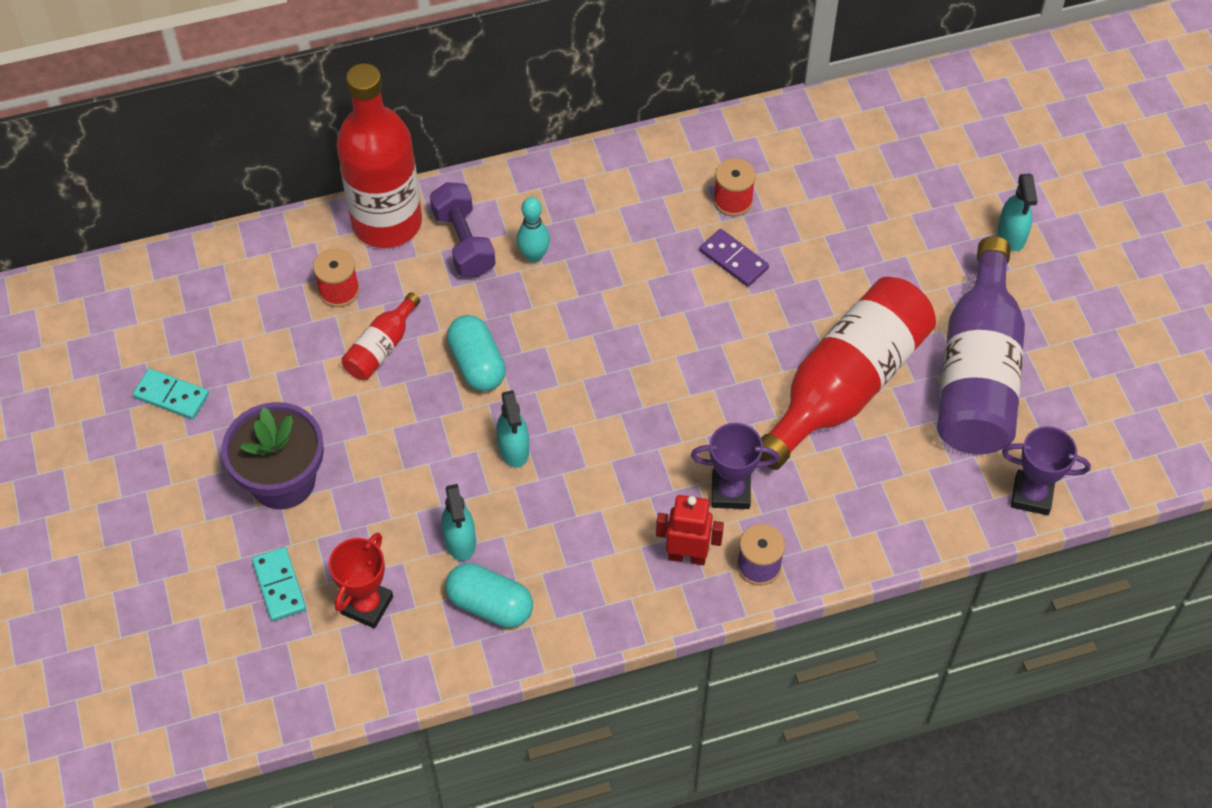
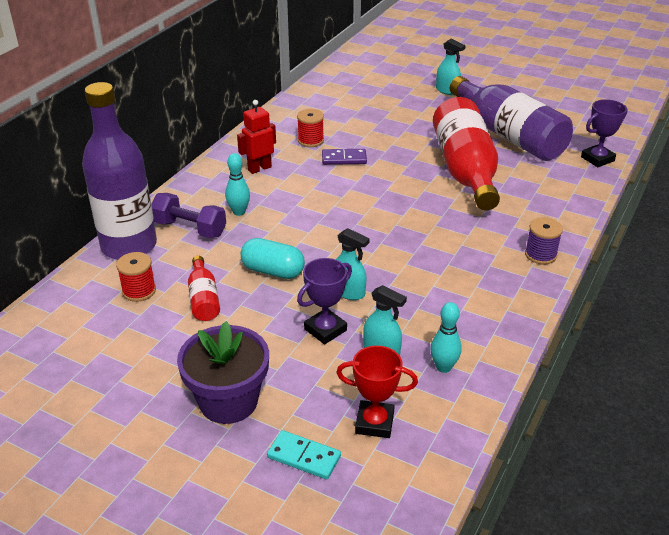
camera: 45 degrees left, 20 degrees down
turquoise domino [133,368,209,419] -> none
red trophy [329,533,393,629] -> red trophy turned 60 degrees counterclockwise [336,346,418,438]
red bottle [336,63,422,248] -> purple bottle [82,82,157,260]
turquoise capsule [445,563,533,628] -> turquoise bowling pin [430,302,462,373]
red robot [656,495,724,565] -> red robot moved to [237,100,276,174]
purple trophy [691,423,779,509] -> purple trophy moved to [297,258,352,345]

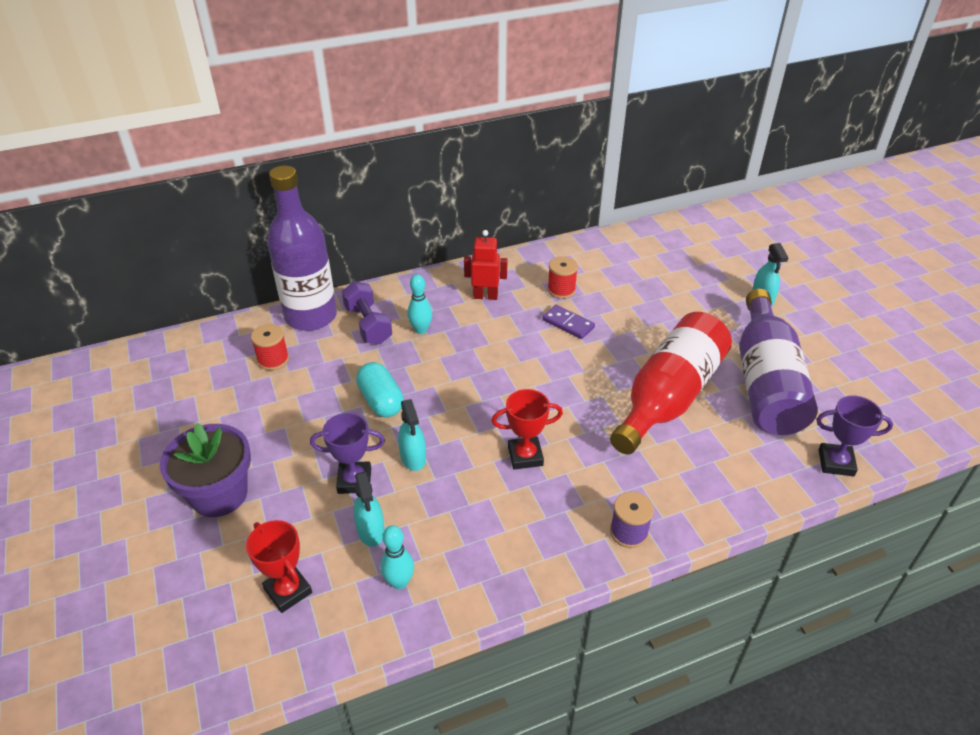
camera: 40 degrees right, 5 degrees up
red bottle [188,256,220,321] -> none
turquoise domino [267,430,341,479] -> none
none -> red trophy [492,389,563,470]

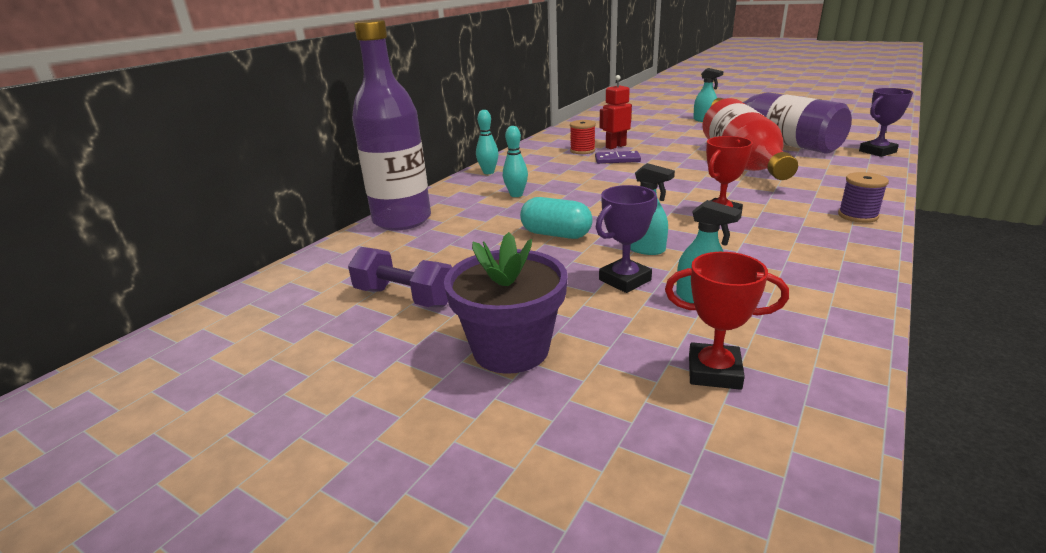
camera: 35 degrees left, 15 degrees down
red spool [251,324,289,370] -> none
purple dumbbell [342,281,392,344] -> purple dumbbell moved to [348,247,452,307]
turquoise bowling pin [380,525,414,589] -> turquoise bowling pin moved to [476,110,499,174]
red robot [464,230,507,300] -> red robot moved to [600,75,632,149]

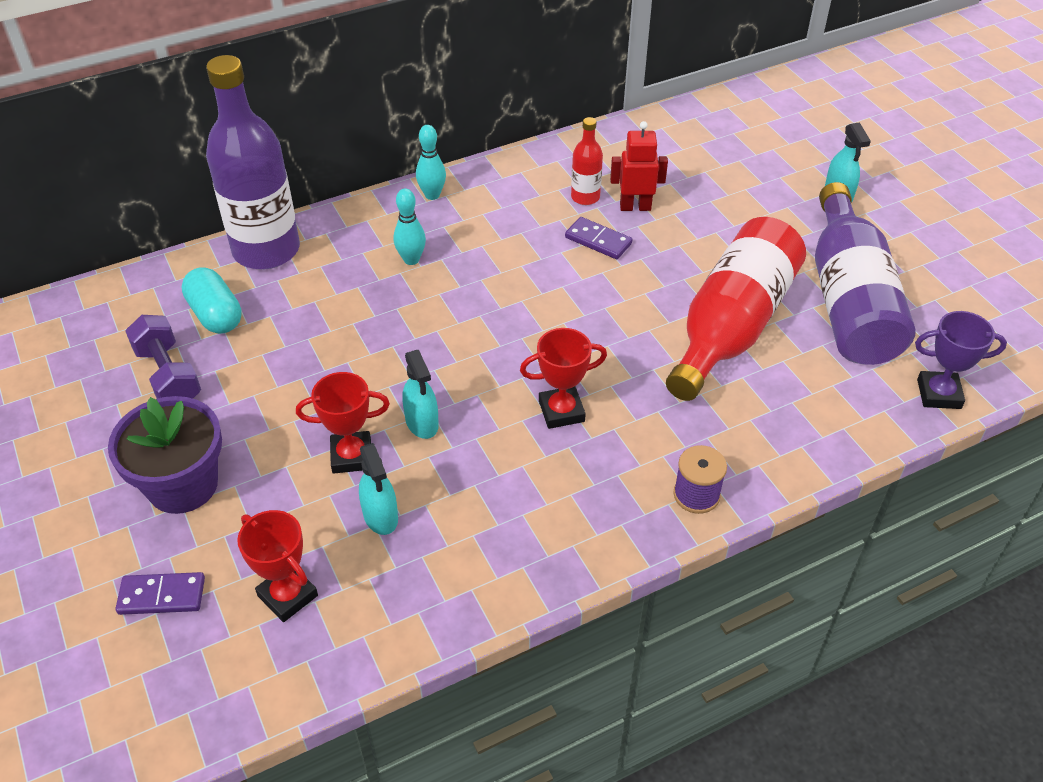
camera: 30 degrees right, 20 degrees up
turquoise capsule [520,197,593,239] -> turquoise capsule moved to [182,267,242,334]
red spool [570,120,596,154] -> red bottle [571,117,603,205]
purple trophy [596,185,658,293] -> red trophy [296,372,390,474]
none -> purple domino [116,572,205,615]

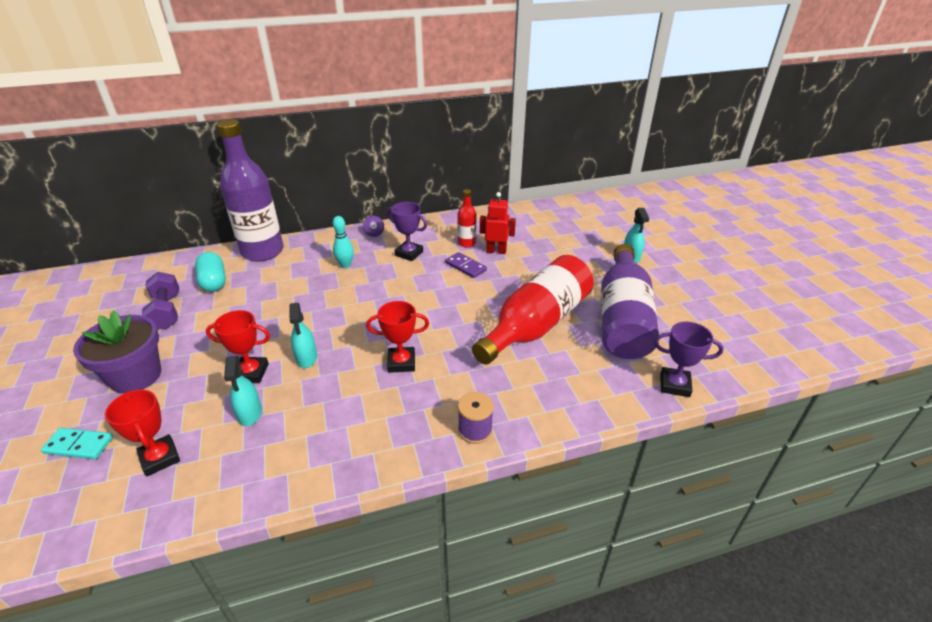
camera: 10 degrees right, 10 degrees down
purple domino [116,572,205,615] -> turquoise domino [41,428,113,459]
turquoise bowling pin [416,125,446,200] -> purple spinning top [363,216,384,237]
none -> purple trophy [387,202,427,261]

